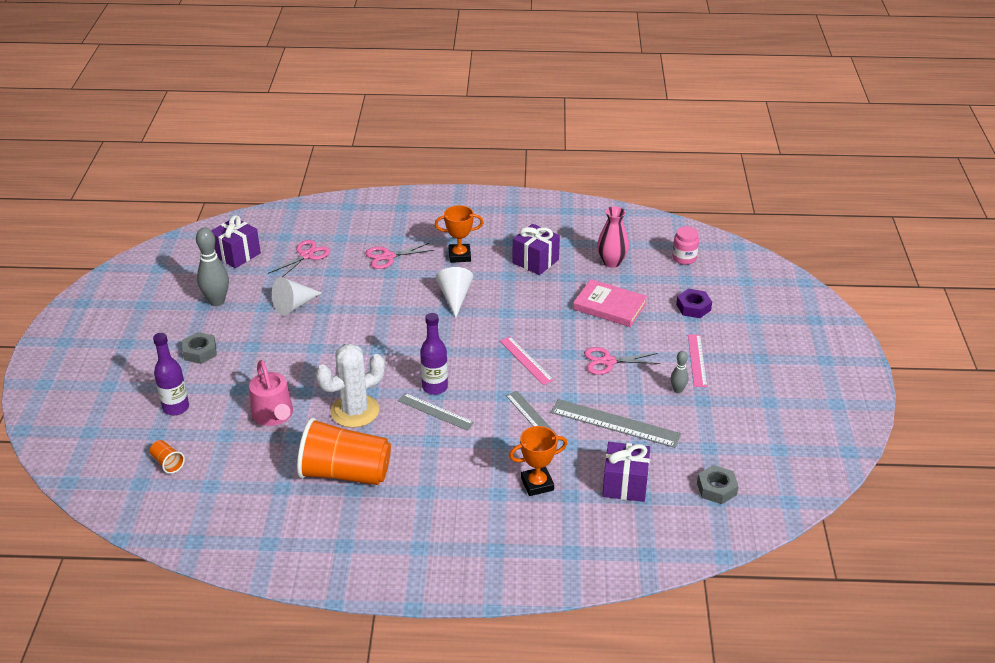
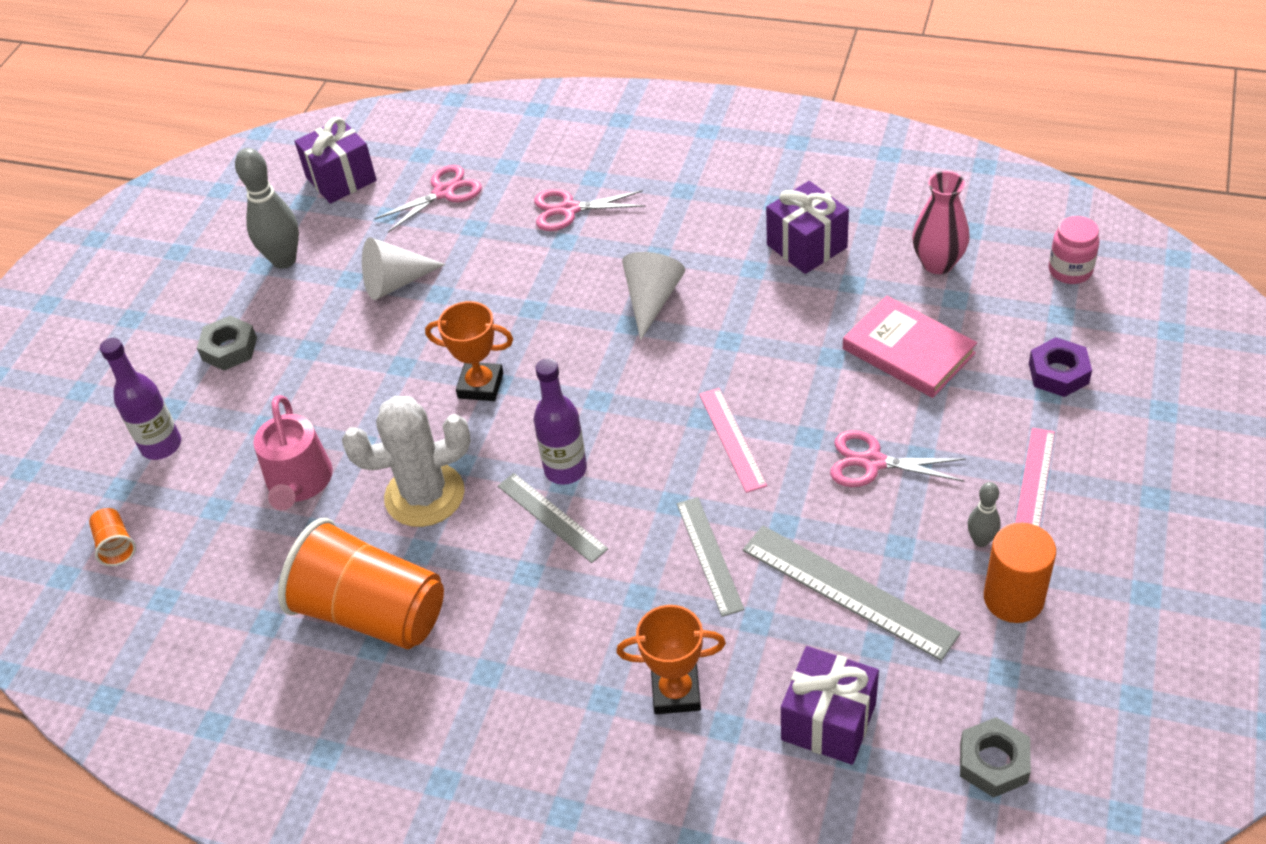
camera: 20 degrees right, 10 degrees up
orange trophy [435,205,483,263] -> orange trophy moved to [425,301,513,401]
none -> orange cylinder [984,523,1056,623]

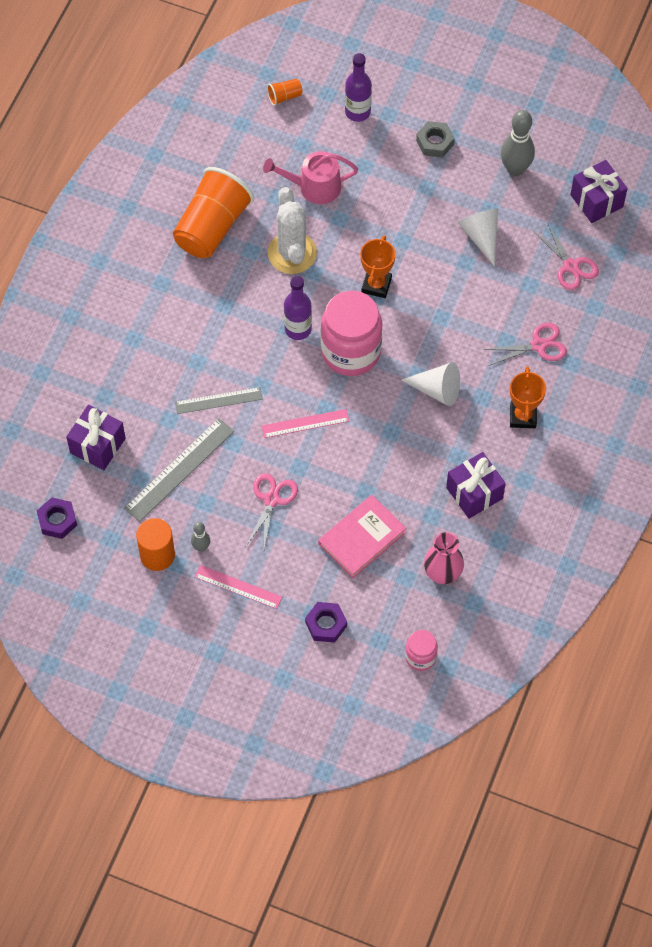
camera: 90 degrees right, 15 degrees up
grey ruler [498,473,608,563] -> none
pink scissors [534,189,645,231] -> pink scissors turned 75 degrees clockwise [484,323,567,366]
orange trophy [617,605,726,714] -> orange trophy moved to [510,367,546,428]
grey nut [960,717,1031,798] -> purple nut [37,497,77,539]
none -> pink jar [321,291,383,376]

